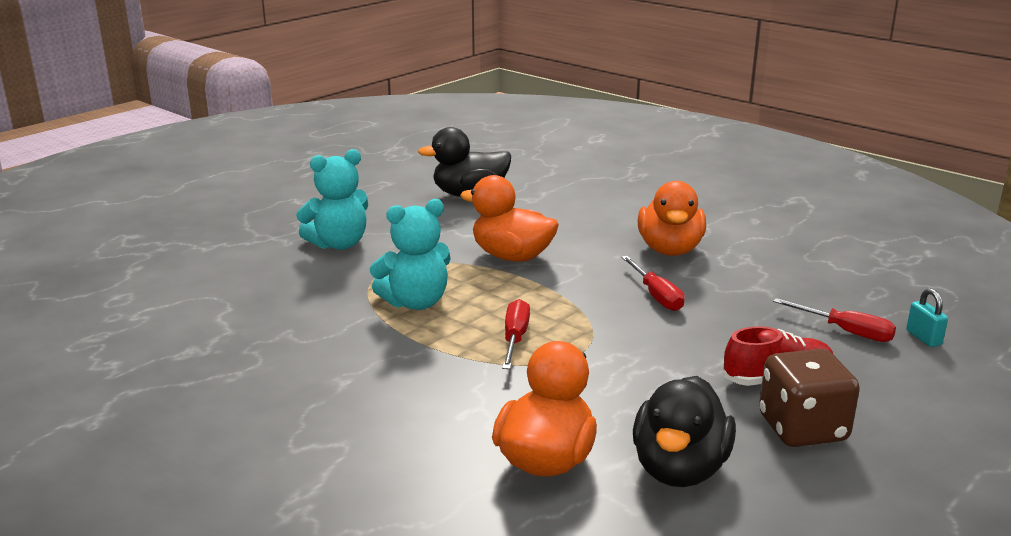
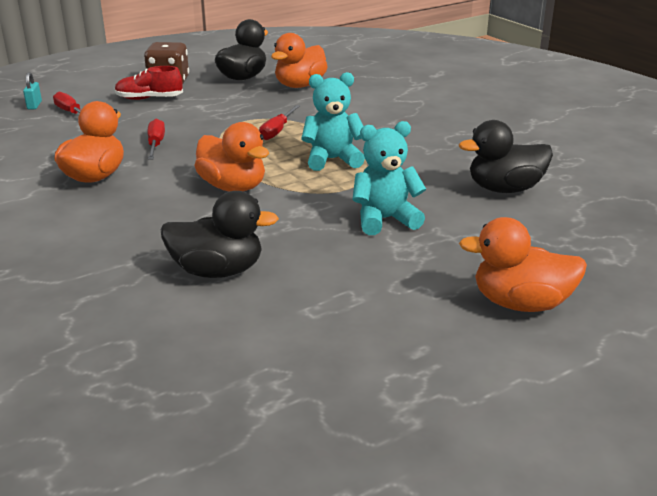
camera: 165 degrees left, 5 degrees up
none -> black duck [459,120,553,193]
none -> orange duck [459,217,587,312]

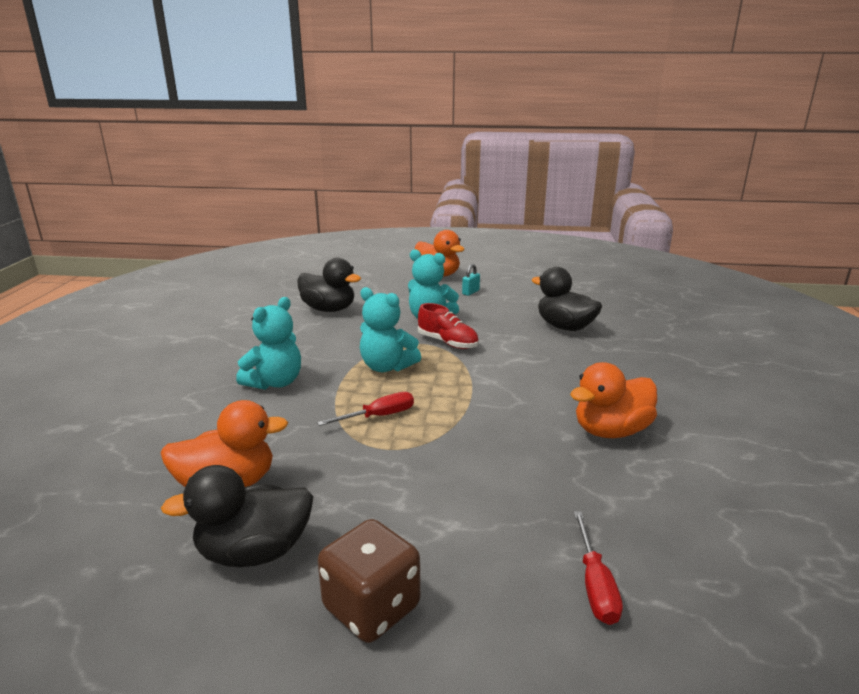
camera: 140 degrees left, 5 degrees down
turquoise padlock [23,72,42,109] -> turquoise padlock moved to [462,264,480,296]
red shoe [115,66,183,100] -> red shoe moved to [418,303,479,349]
red screwdriver [148,119,165,160] -> none
orange duck [194,122,269,192] -> none
none -> turquoise teddy bear [236,297,301,390]

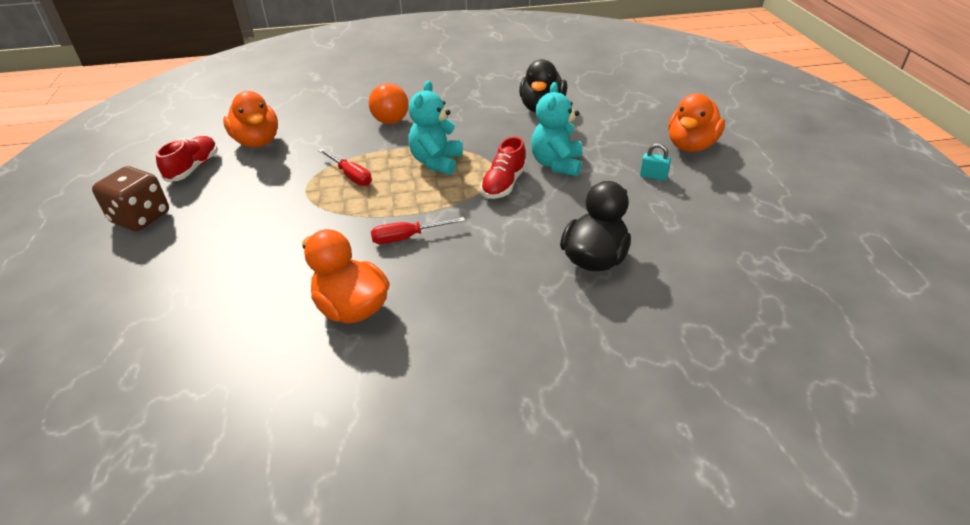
camera: 75 degrees right, 15 degrees up
black duck [161,465,314,567] -> red shoe [156,136,218,182]
turquoise teddy bear [236,297,301,390] -> orange ball [369,83,408,124]
red screwdriver [574,512,623,625] -> red screwdriver moved to [371,217,465,244]

